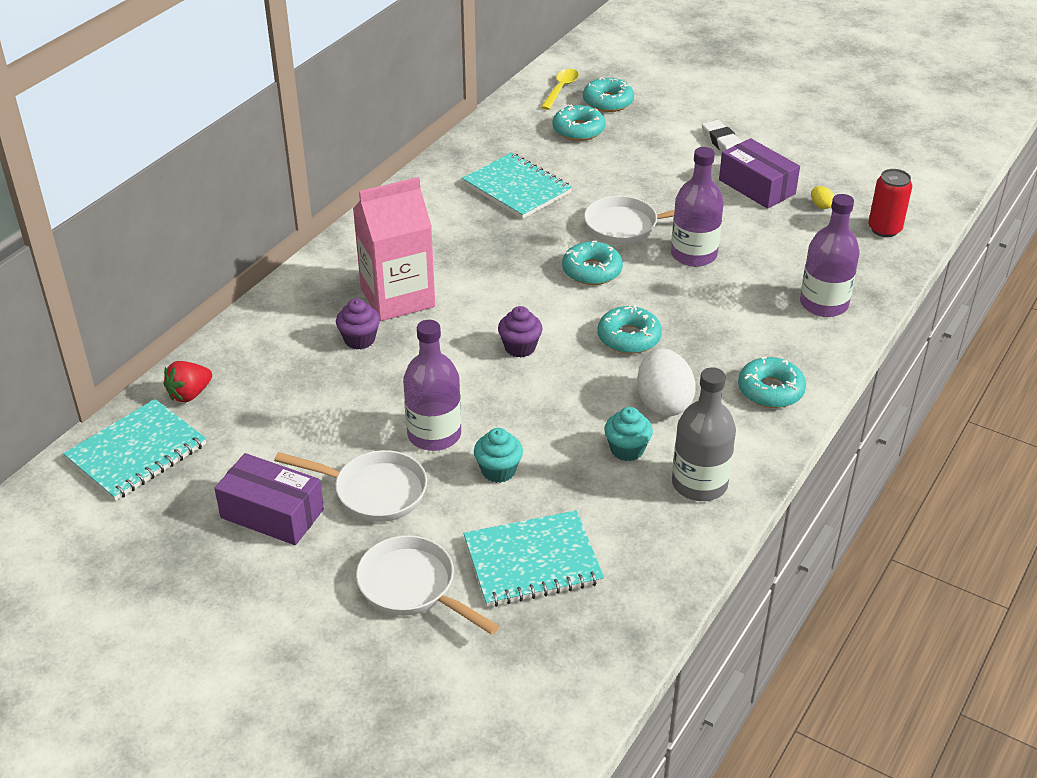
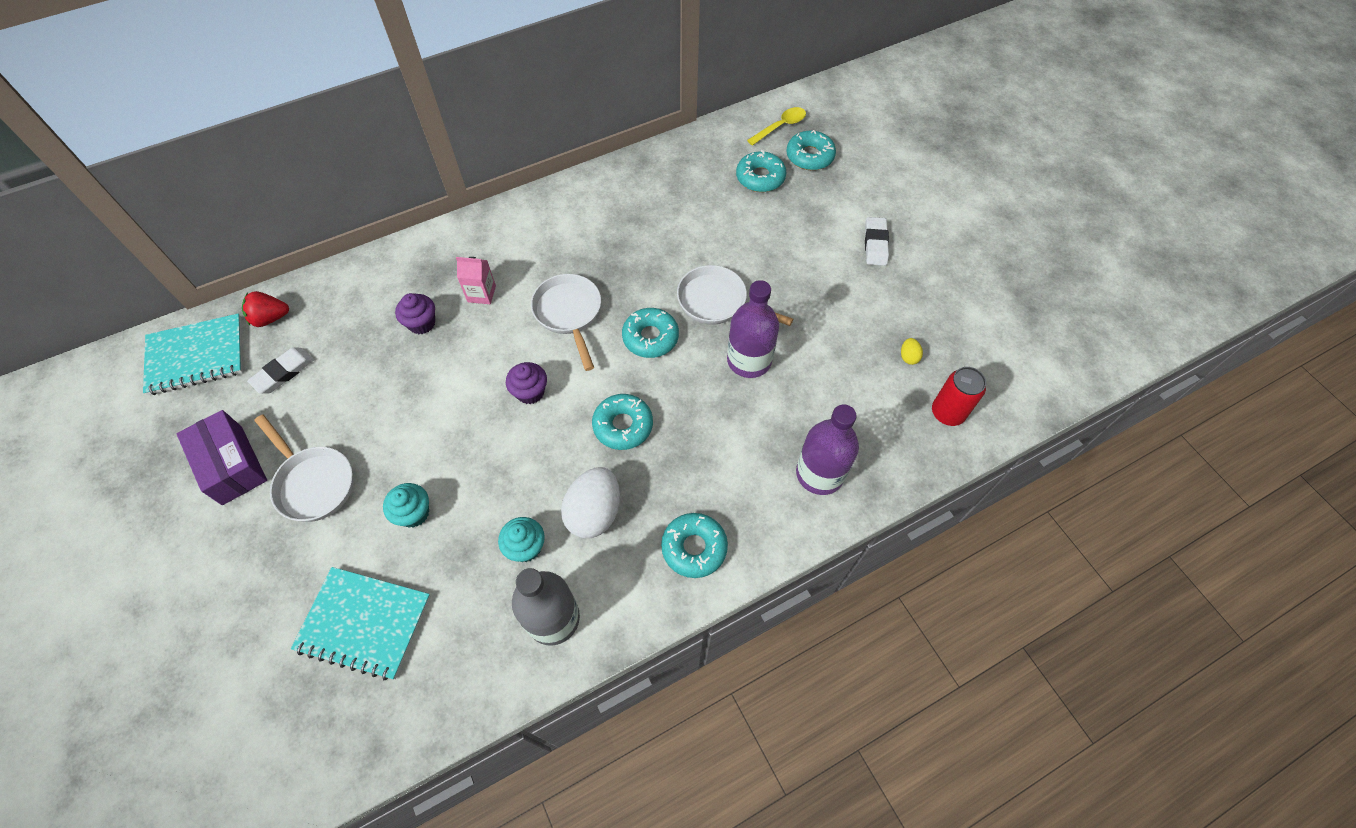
camera: 30 degrees right, 20 degrees up
pink carton [353,177,435,321] -> pink carton [456,257,496,304], size x0.46
white pan [356,535,499,635] -> white pan moved to [531,274,601,371]
purple bottle [403,320,461,451] -> none
turquoise notebook [462,152,572,219] -> none
purple box [719,138,800,209] -> none
none -> white eraser [247,347,314,394]

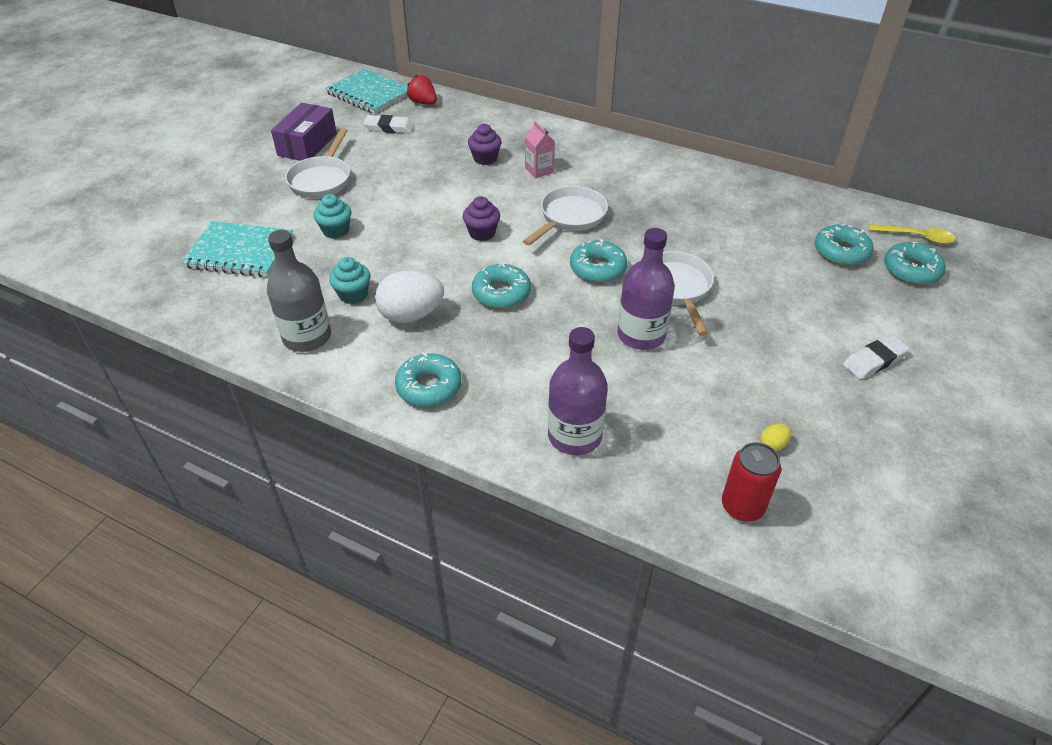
camera: 55 degrees right, 15 degrees down
turquoise notebook [291,567,431,680] -> turquoise notebook turned 60 degrees counterclockwise [181,221,293,277]

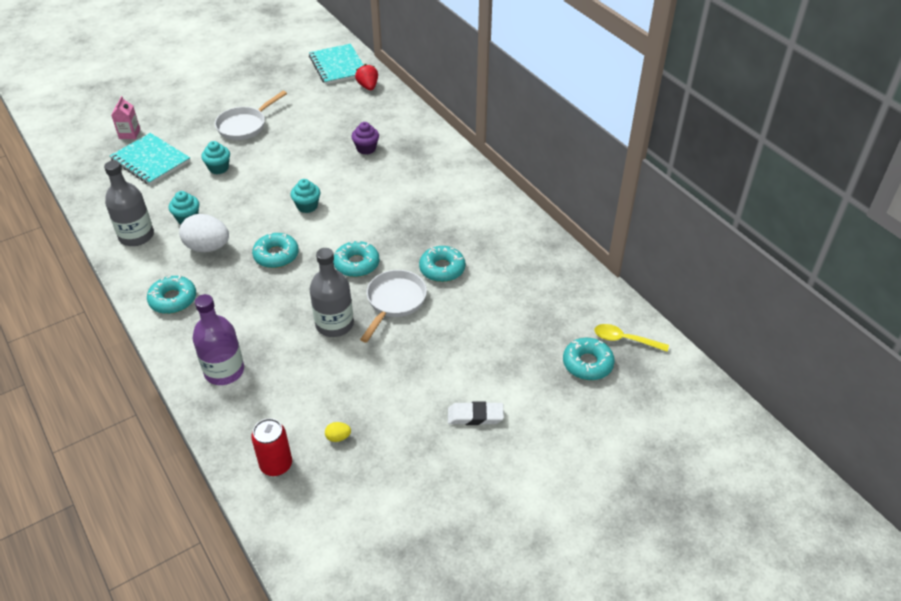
camera: 30 degrees right, 0 degrees up
purple box [271,103,337,161] -> none
white eraser [363,115,414,133] -> none
purple cupcake [463,196,500,241] -> turquoise cupcake [291,179,320,213]
white pan [523,186,608,246] -> none
pink carton [525,121,555,178] -> pink carton moved to [111,96,140,139]
purple bottle [617,228,675,350] -> grey bottle [310,248,354,337]
turquoise donut [815,224,873,266] -> turquoise donut moved to [419,246,466,282]
yellow spoon [869,224,956,244] -> yellow spoon turned 150 degrees clockwise [594,324,669,352]

